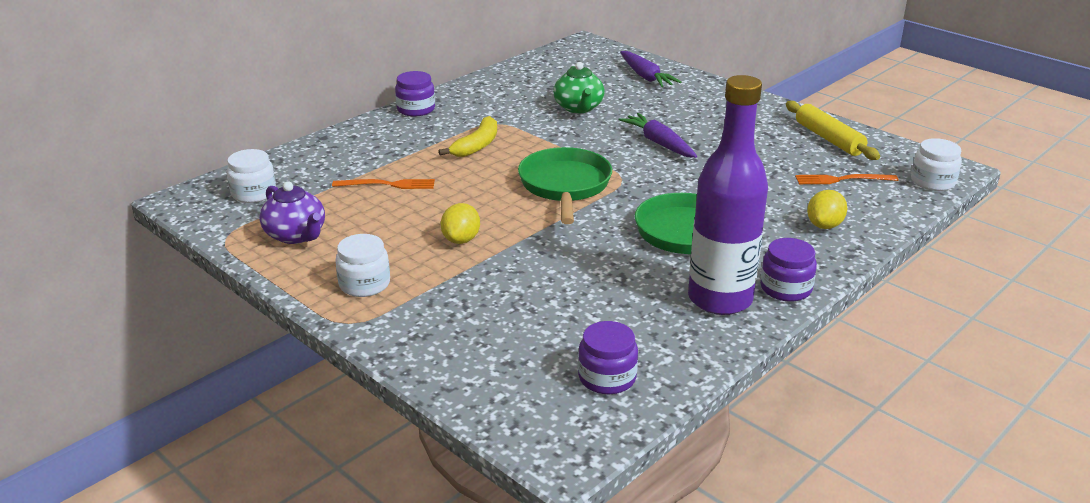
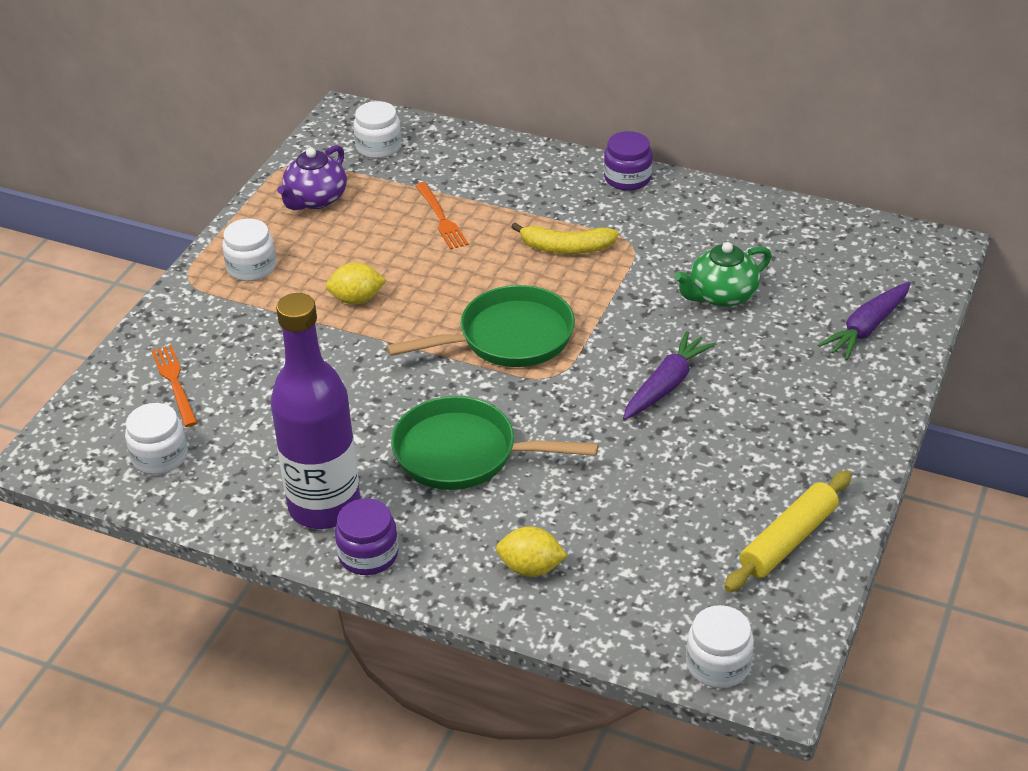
camera: 70 degrees right, 10 degrees up
purple jar [578,321,638,394] -> white jar [125,403,188,475]
orange fork [795,174,898,184] -> orange fork moved to [151,345,197,427]

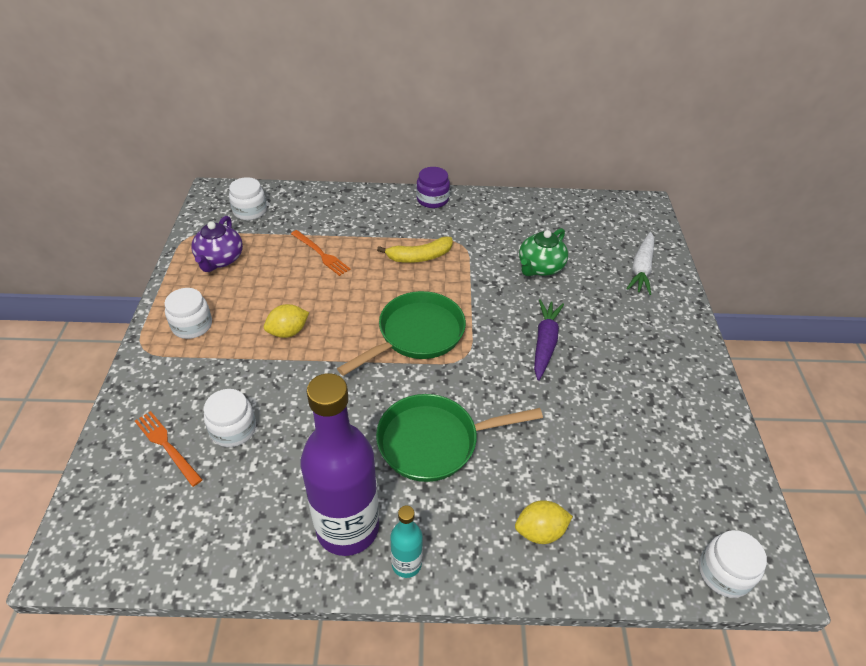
camera: 25 degrees left, 5 degrees up
white jar [125,403,188,475] -> white jar moved to [204,389,256,447]
purple jar [335,498,398,575] -> turquoise bottle [390,505,423,578]
yellow rolling pin [724,471,852,592] -> none
purple carrot [818,282,910,360] -> white carrot [626,232,654,295]

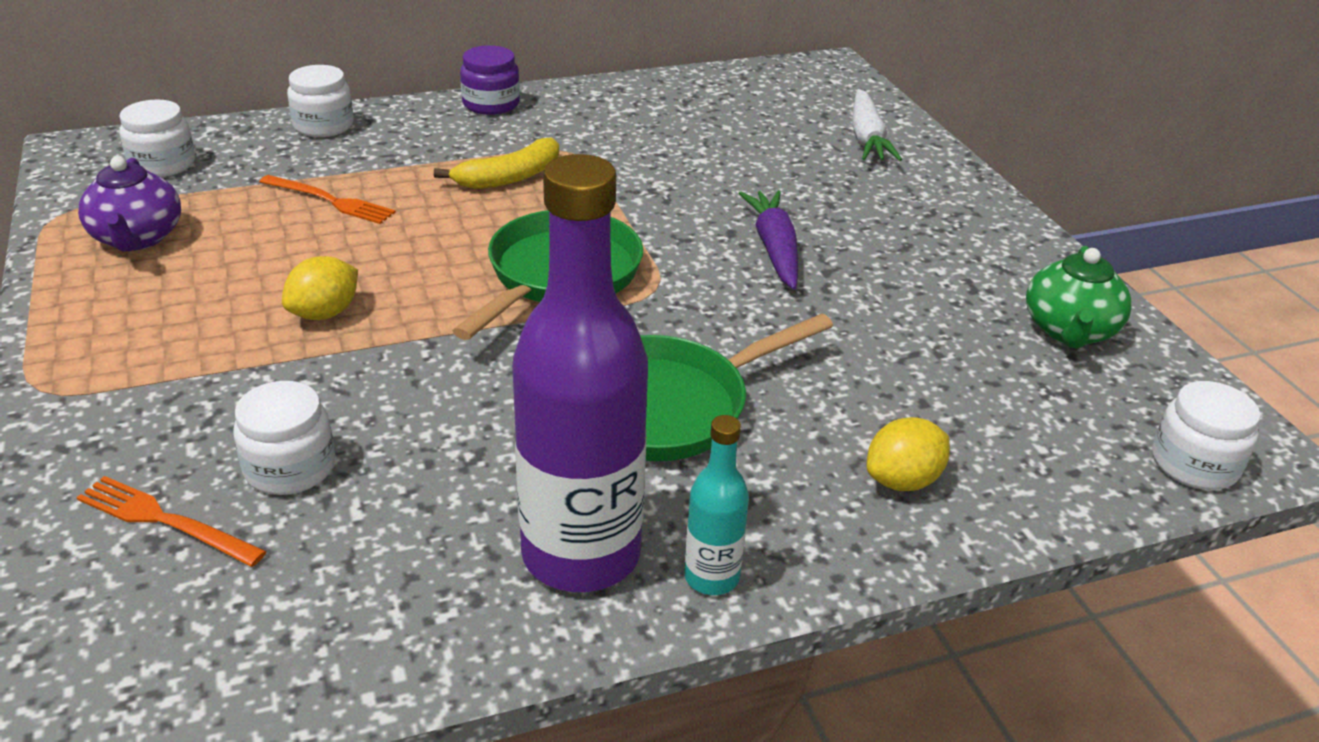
camera: 20 degrees left, 10 degrees down
white jar [164,288,212,339] -> white jar moved to [287,65,354,137]
green teapot [519,228,568,276] -> green teapot moved to [1026,246,1132,349]

